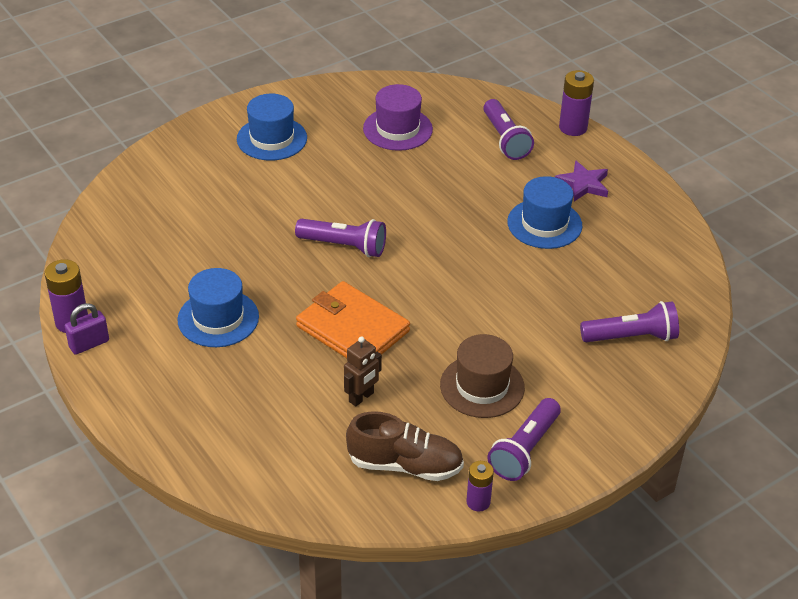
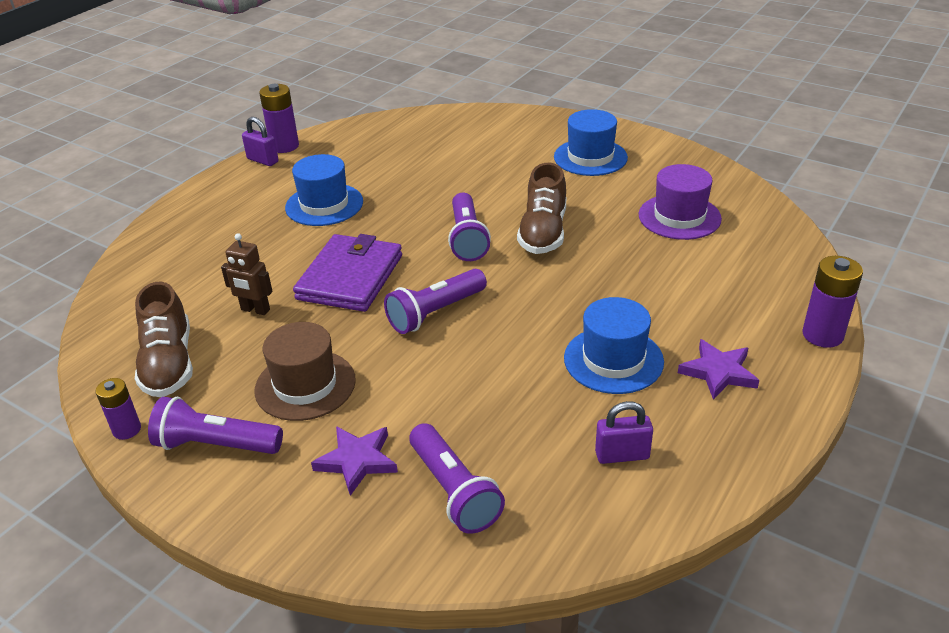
camera: 70 degrees right, 5 degrees down
orange wallet [296,281,410,358] -> purple wallet [293,234,402,312]
purple flashlight [483,99,534,160] -> purple flashlight moved to [384,269,487,334]
none -> purple star [311,426,398,496]
none -> brown shoe [517,162,566,254]
none -> purple padlock [595,401,653,464]

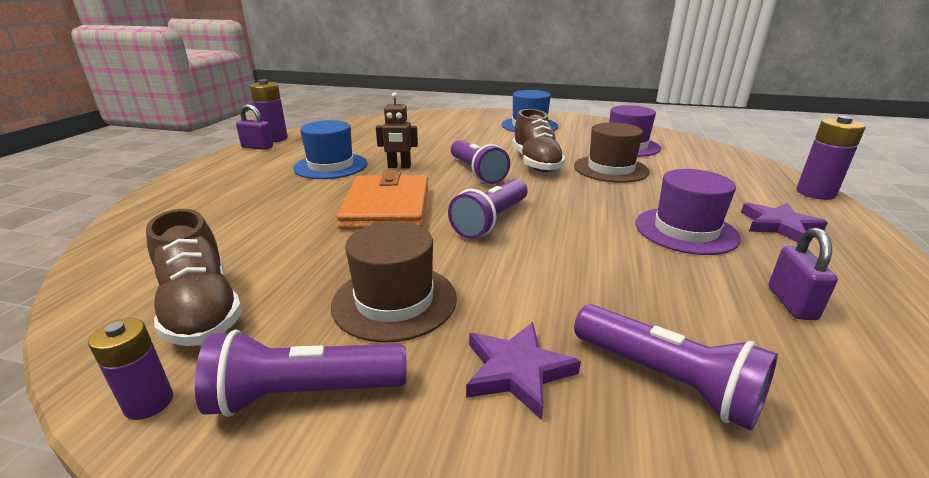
camera: 20 degrees left, 10 degrees down
brown robot [221,233,273,315] -> brown robot moved to [376,92,418,168]
purple wallet [293,234,402,312] -> orange wallet [337,172,428,230]
blue hat [564,297,664,394] -> purple hat [636,169,741,255]
purple padlock [595,401,653,464] -> purple padlock turned 60 degrees counterclockwise [769,228,838,320]
none -> brown hat [574,122,650,183]

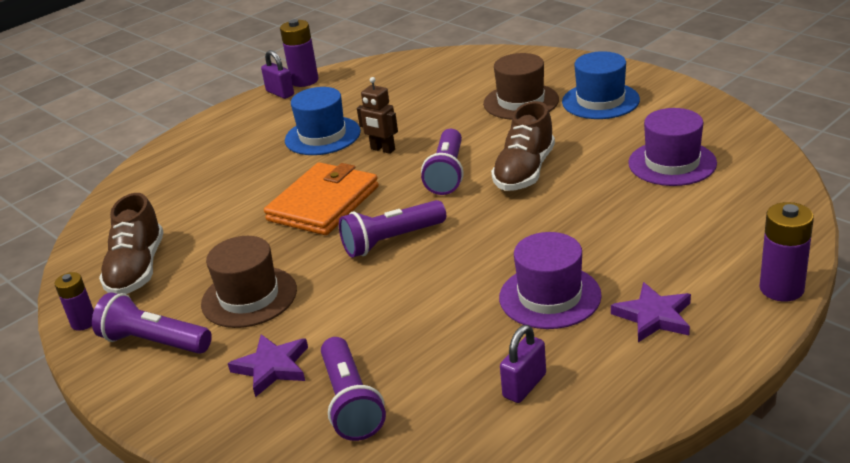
camera: 35 degrees right, 5 degrees up
brown hat [574,122,650,183] -> brown hat moved to [483,53,559,120]

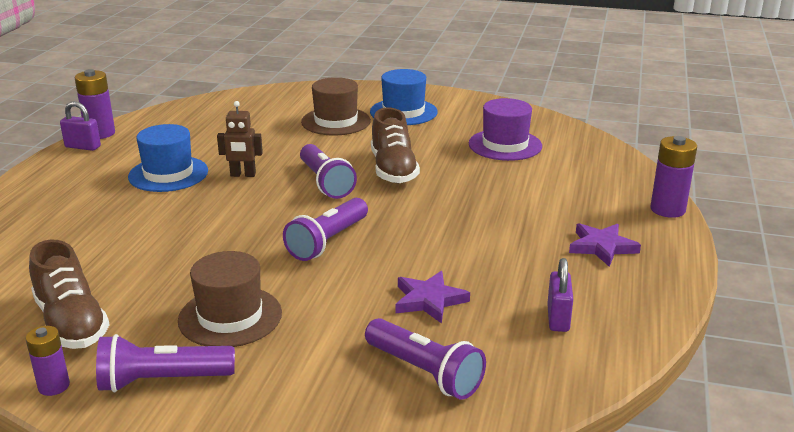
camera: 35 degrees left, 5 degrees down
purple star [228,334,308,397] -> purple star moved to [395,271,470,324]
orange wallet [264,162,379,235] -> none
purple hat [499,232,602,329] -> none

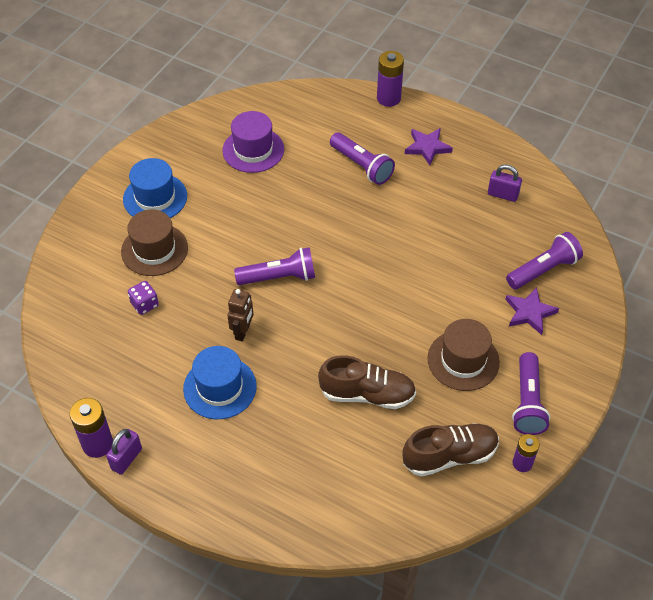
camera: 75 degrees left, 25 degrees up
purple flashlight [283,198,368,261] -> purple flashlight moved to [330,132,395,185]
brown shoe [371,107,420,183] -> brown shoe moved to [318,355,416,409]
purple star [395,271,470,324] -> purple star moved to [505,287,559,335]
none -> purple dice [128,281,159,315]

